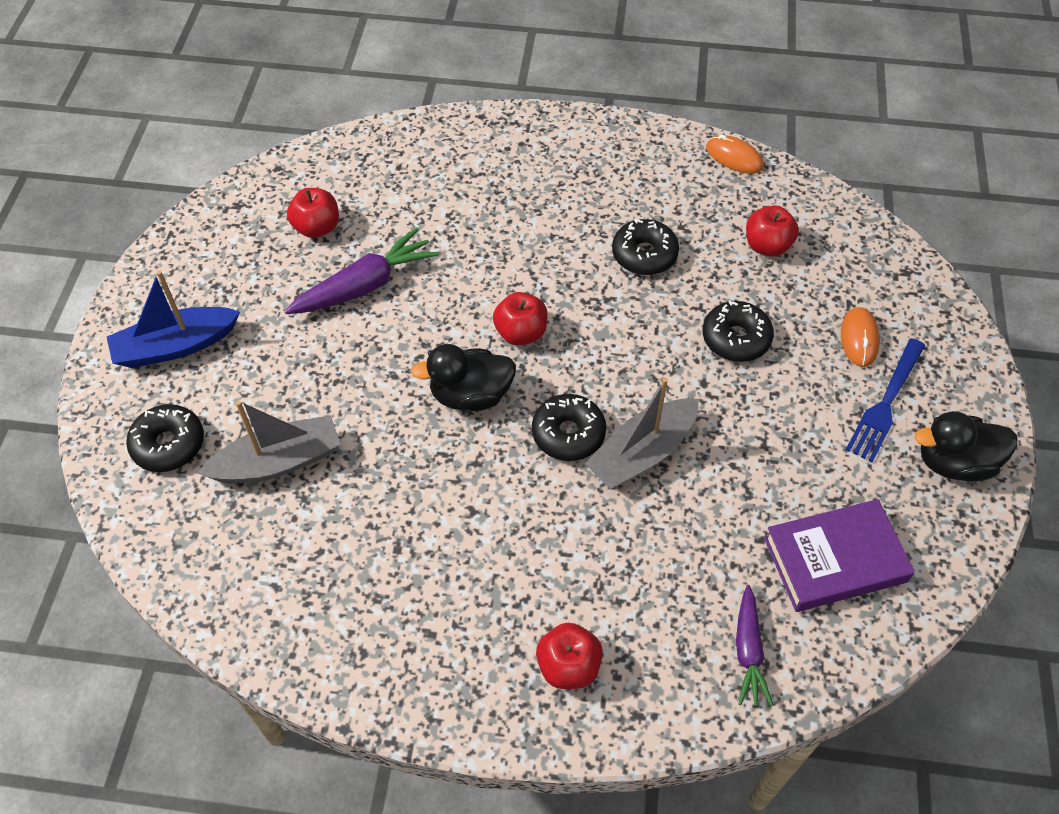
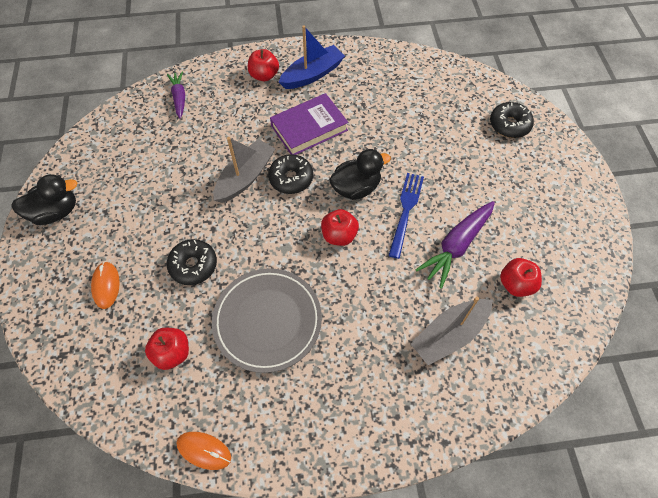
camera: 165 degrees right, 5 degrees up
blue boat [107,270,240,368] -> blue boat moved to [279,25,345,89]
grey boat [198,400,341,483] -> grey boat moved to [411,296,493,365]
black donut [612,219,679,275] -> grey plate [212,268,322,373]
purple book [764,499,915,612] -> purple book moved to [270,93,348,155]
blue fork [846,338,925,463] -> blue fork moved to [388,173,424,259]

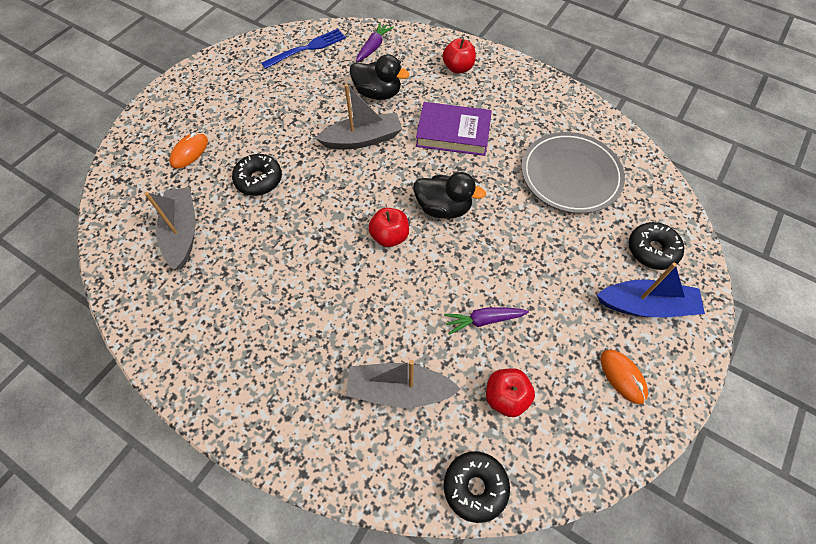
camera: 40 degrees right, 0 degrees up
black duck [11,174,77,225] -> black duck moved to [350,54,409,100]
red apple [145,328,189,370] -> grey boat [145,187,196,270]
orange mouse [176,432,231,470] -> orange mouse moved to [601,349,648,404]
grey plate [212,268,322,373] -> grey plate moved to [521,132,625,214]
black donut [268,154,313,194] -> black donut moved to [444,451,510,523]
blue boat [279,25,345,89] -> blue boat moved to [597,263,705,317]
blue fork [388,173,424,259] -> blue fork moved to [261,29,346,69]
purple carrot [415,201,495,289] -> purple carrot [444,307,529,335], size x0.63

